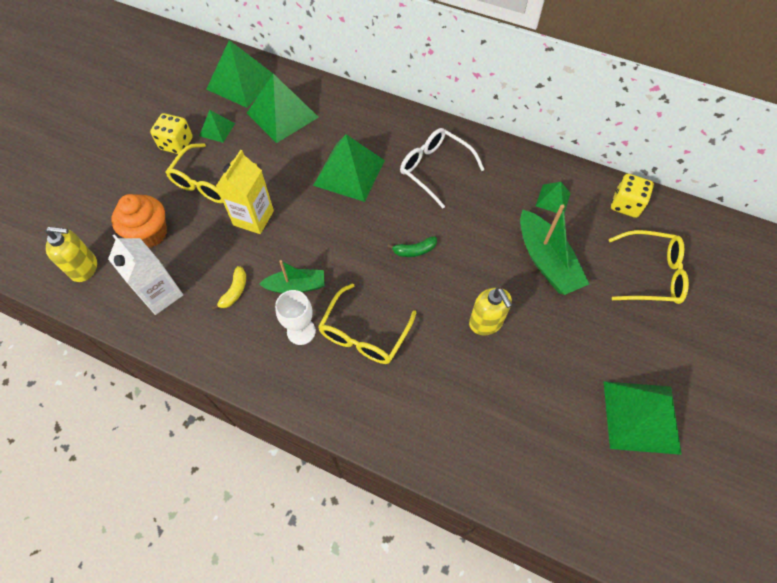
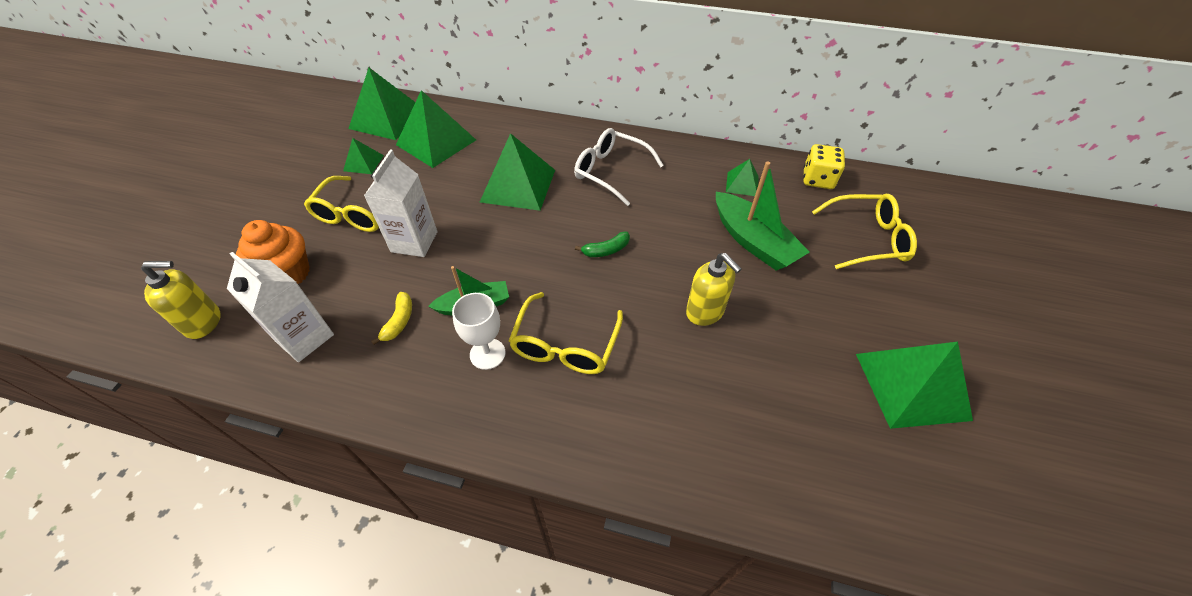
camera: 10 degrees left, 10 degrees down
yellow dice [150,113,193,154] -> none
yellow carton [216,150,274,234] -> white carton [364,149,438,257]

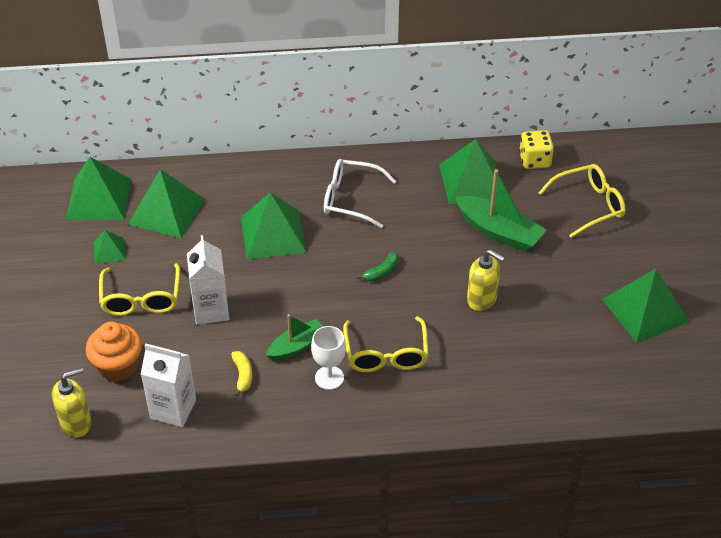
camera: 20 degrees left, 5 degrees down
green pyramid [726,159,759,196] -> green pyramid [439,139,499,204], size x1.97

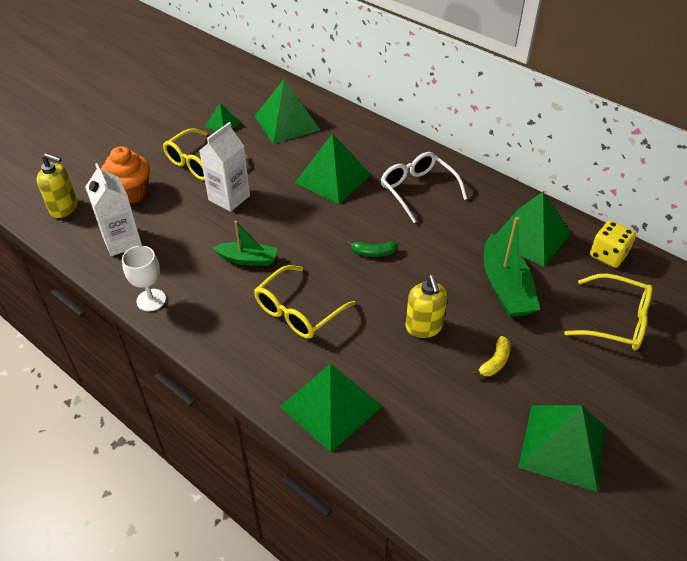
camera: 45 degrees right, 0 degrees up
green pyramid [66,157,131,220] -> green pyramid moved to [280,364,382,453]
yellow banana [231,351,252,397] -> yellow banana moved to [472,336,511,376]
white goblet [311,326,346,390] -> white goblet moved to [122,246,166,311]

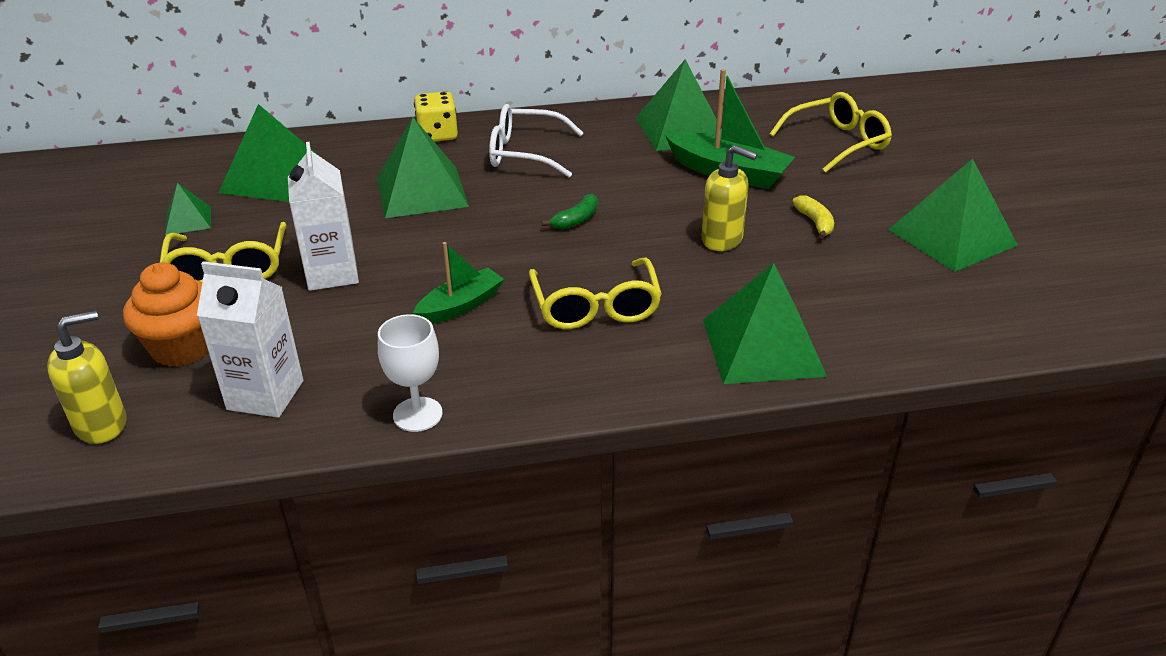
camera: 50 degrees left, 10 degrees down
yellow dice [590,220,636,268] -> yellow dice moved to [414,92,458,142]

